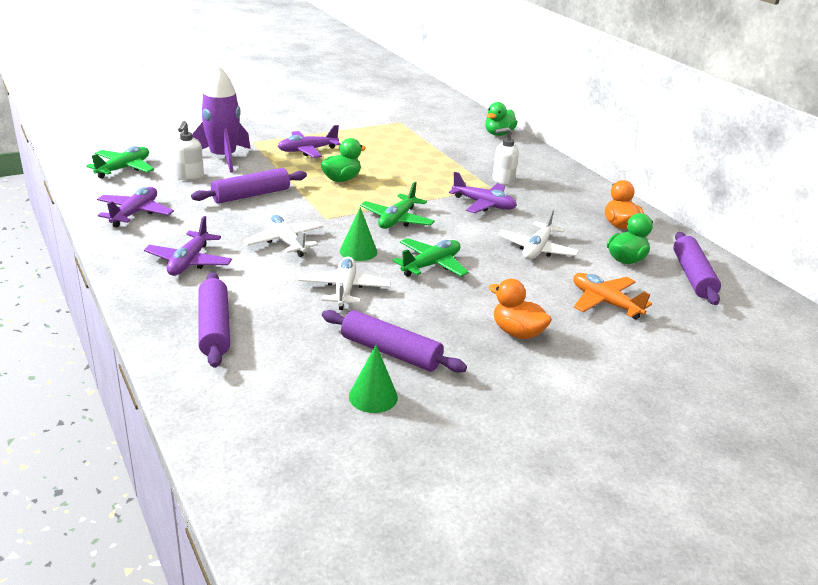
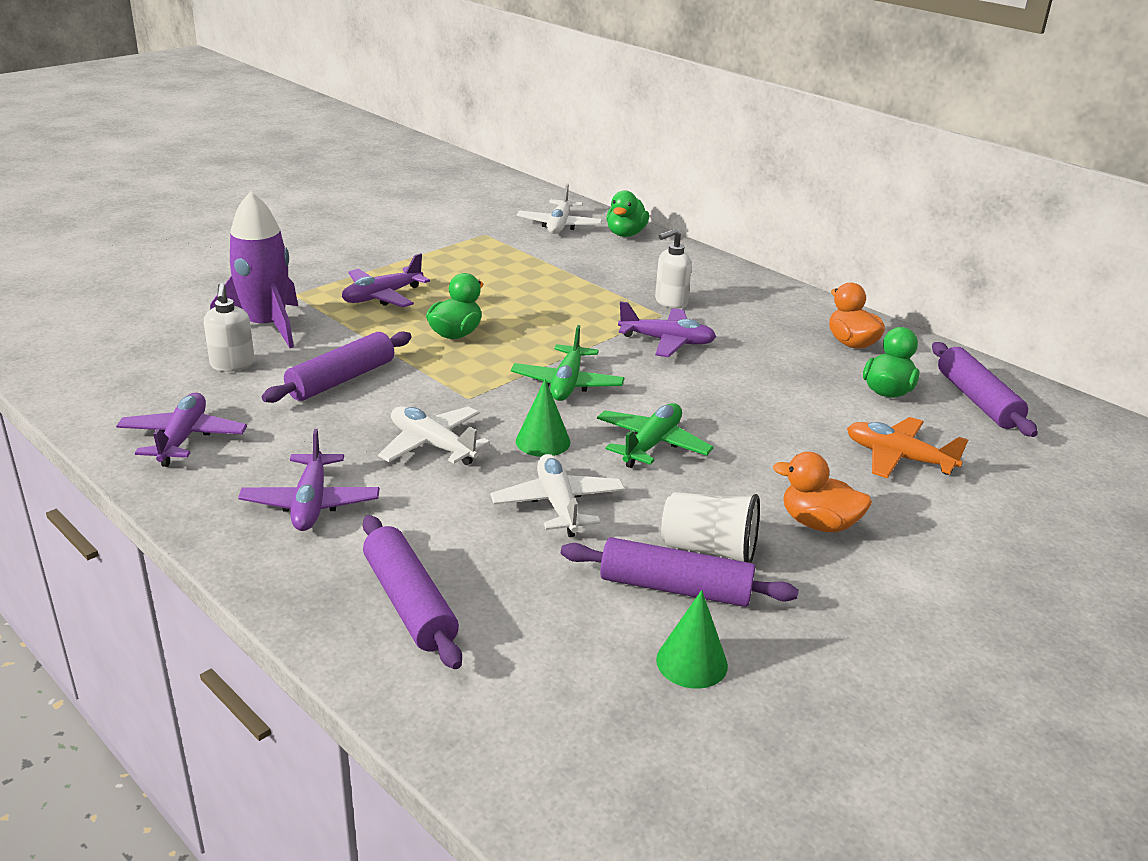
camera: 15 degrees left, 0 degrees up
green plane [86,146,154,179] -> none
white plane [498,209,579,260] -> white plane moved to [517,183,603,234]
none -> white cup [661,492,760,563]

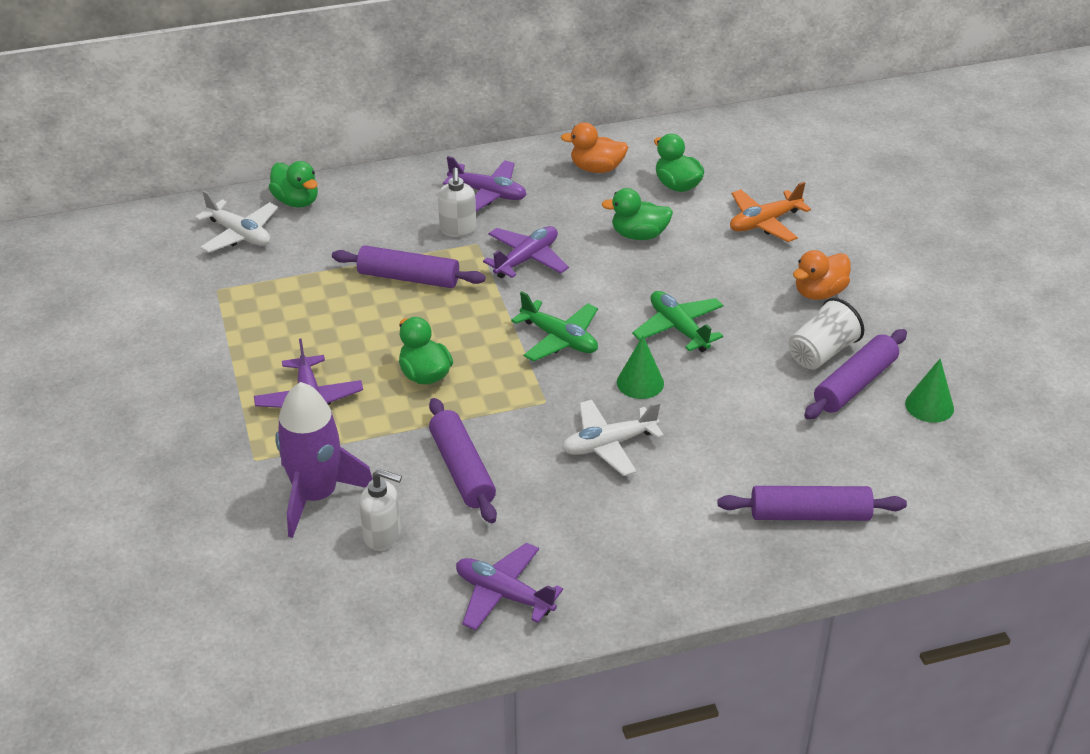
camera: 60 degrees left, 10 degrees up
purple plane [238,429,380,531] -> purple plane moved to [443,156,527,211]
white plane [491,454,625,537] -> none
purple rolling pin [932,342,1038,437] -> purple rolling pin moved to [332,245,485,288]
none -> green duck [601,188,673,240]

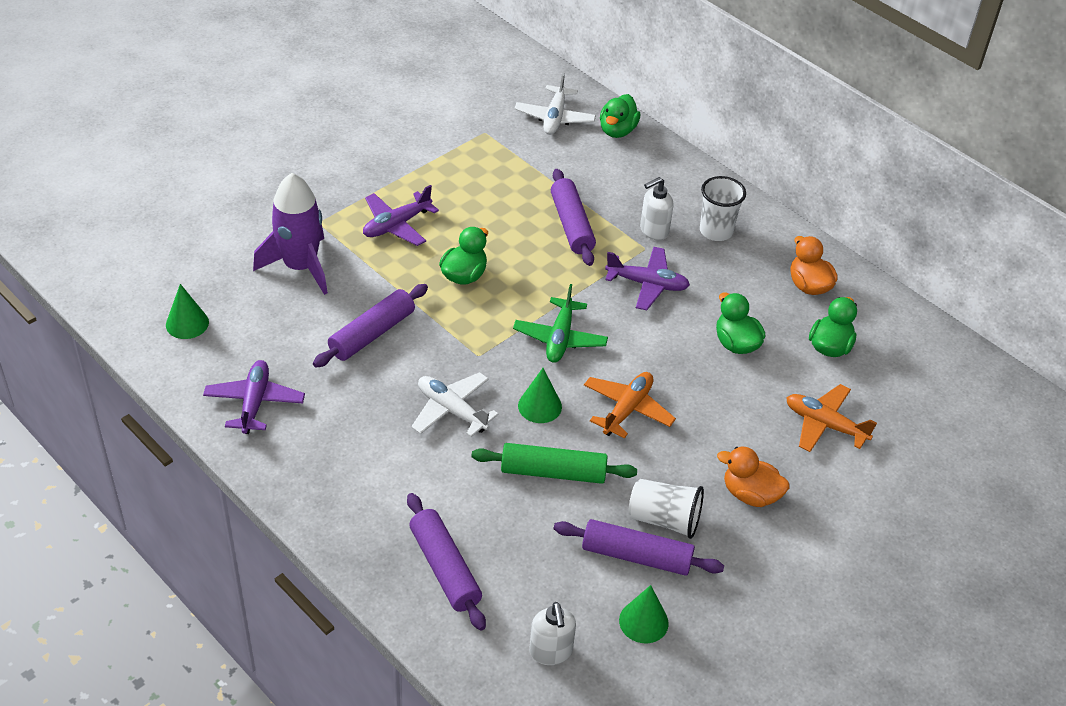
camera: 60 degrees right, 5 degrees up
white soap dispenser [359,469,402,551] -> white soap dispenser moved to [529,602,576,665]
purple plane [443,156,527,211] -> white cup [700,176,746,241]
green plane [632,291,724,352] -> orange plane [584,372,676,439]
none -> green cone [166,284,209,339]
none -> green rolling pin [471,443,637,484]

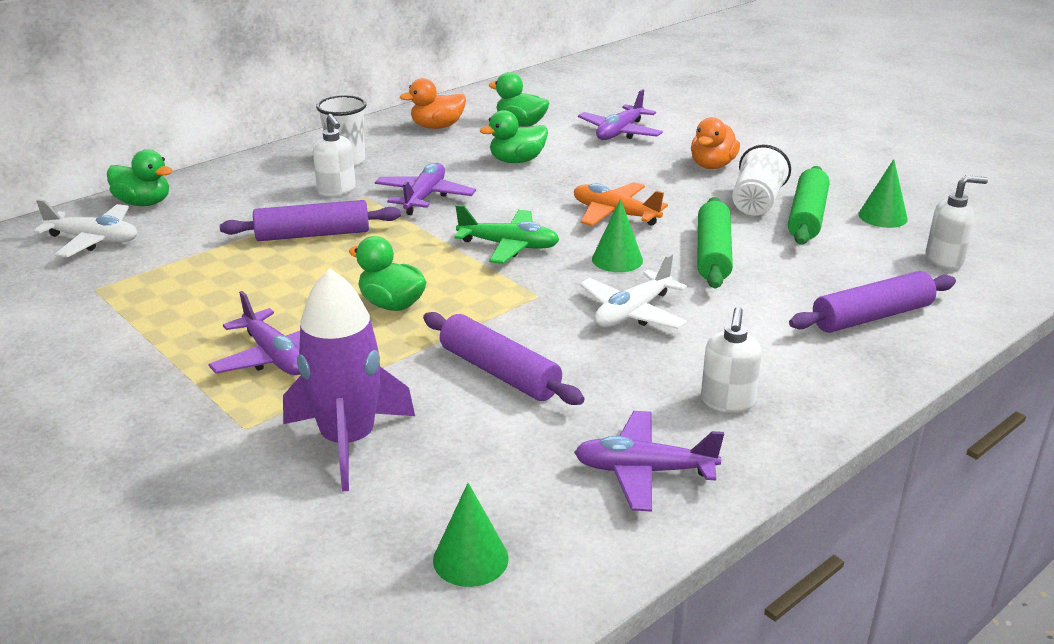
camera: 85 degrees left, 15 degrees down
purple rolling pin [554,519,724,576] -> green rolling pin [788,166,829,245]
orange plane [786,384,877,452] -> purple plane [578,89,663,140]
none -> white soap dispenser [701,307,762,413]

